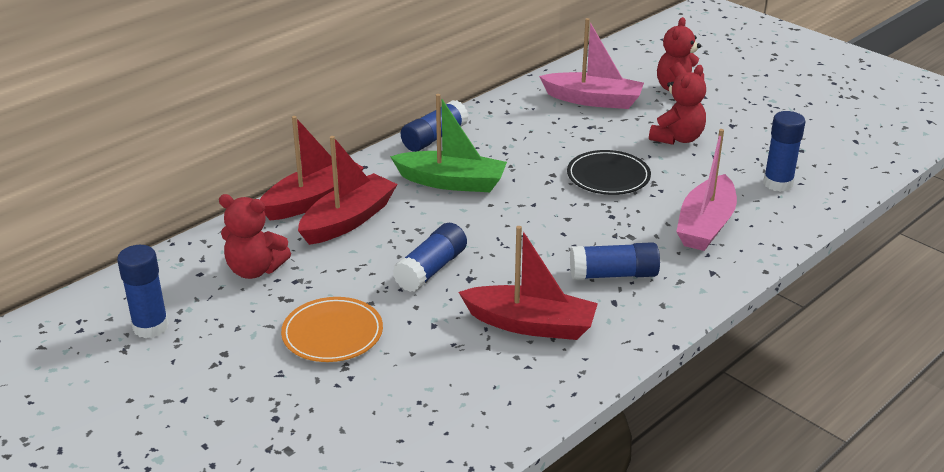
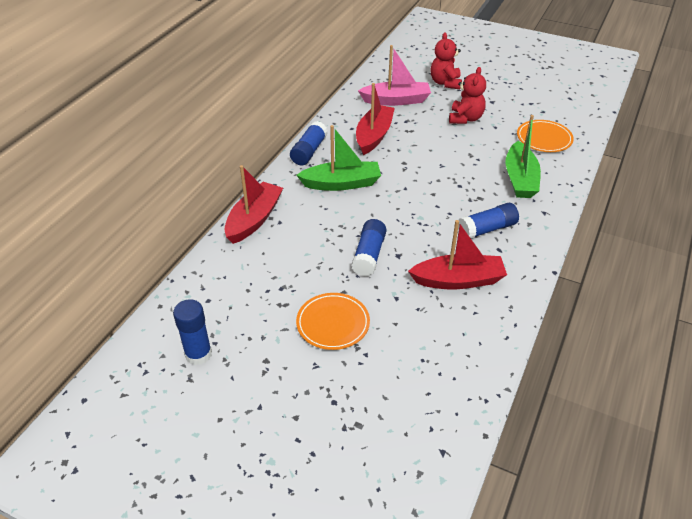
camera: 20 degrees left, 10 degrees up
red teddy bear [219,194,291,279] -> none
red boat [298,136,398,245] -> red boat moved to [356,83,395,155]
black plate [567,150,651,195] -> none
pink boat [676,129,737,251] -> green boat [506,115,541,198]
blue glue stick [763,111,806,192] -> orange plate [517,120,574,152]

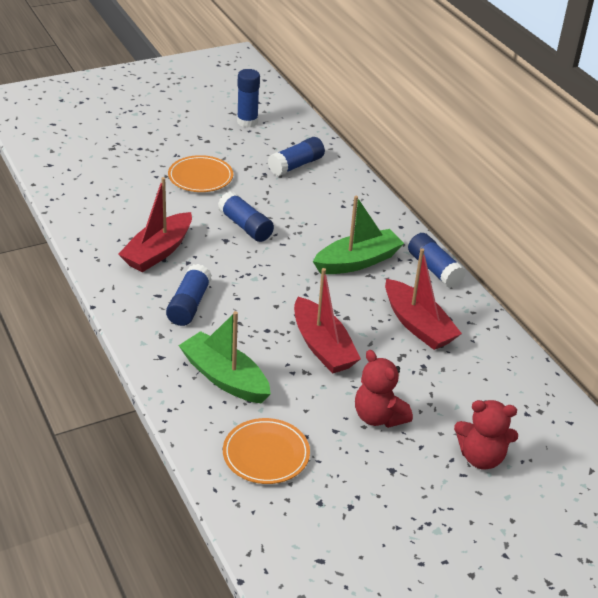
camera: 125 degrees right, 5 degrees down
red boat [224,165,283,244] -> red boat moved to [294,268,361,374]
green boat [296,125,381,191] -> green boat turned 150 degrees counterclockwise [313,196,404,274]
pink boat [358,45,431,106] -> none
red teddy bear [431,32,462,89] -> red teddy bear turned 150 degrees clockwise [454,400,518,470]
none -> blue glue stick [268,137,325,176]

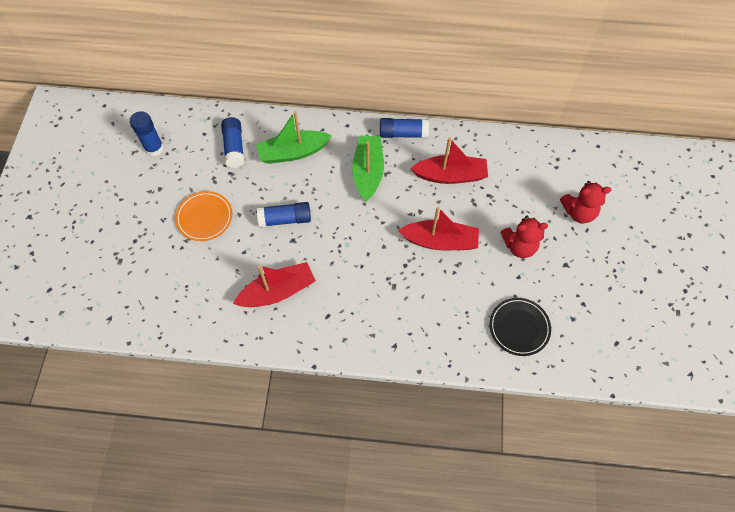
camera: 55 degrees left, 25 degrees up
red boat [118,177,192,272] -> red boat turned 90 degrees counterclockwise [233,262,316,307]
blue glue stick [166,264,212,326] -> none
green boat [178,311,271,403] -> green boat moved to [256,111,332,164]
orange plate [223,418,310,484] -> black plate [490,298,551,356]
red teddy bear [454,400,518,470] -> red teddy bear turned 45 degrees clockwise [560,181,611,223]

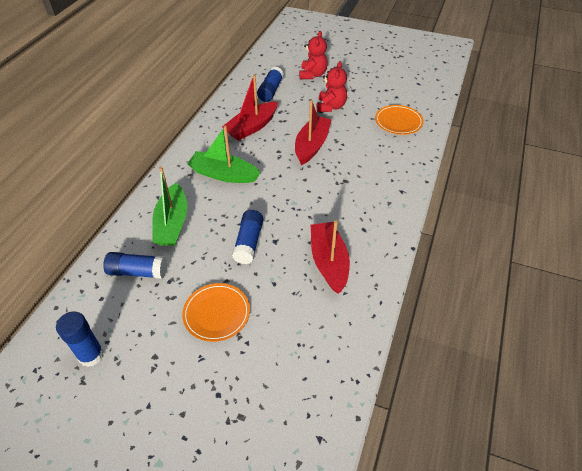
camera: 75 degrees left, 15 degrees down
blue glue stick [380,118,429,138] -> blue glue stick moved to [257,66,284,102]
red boat [410,137,488,184] -> red boat turned 150 degrees counterclockwise [222,74,278,141]
black plate [490,298,551,356] -> orange plate [375,105,424,135]

